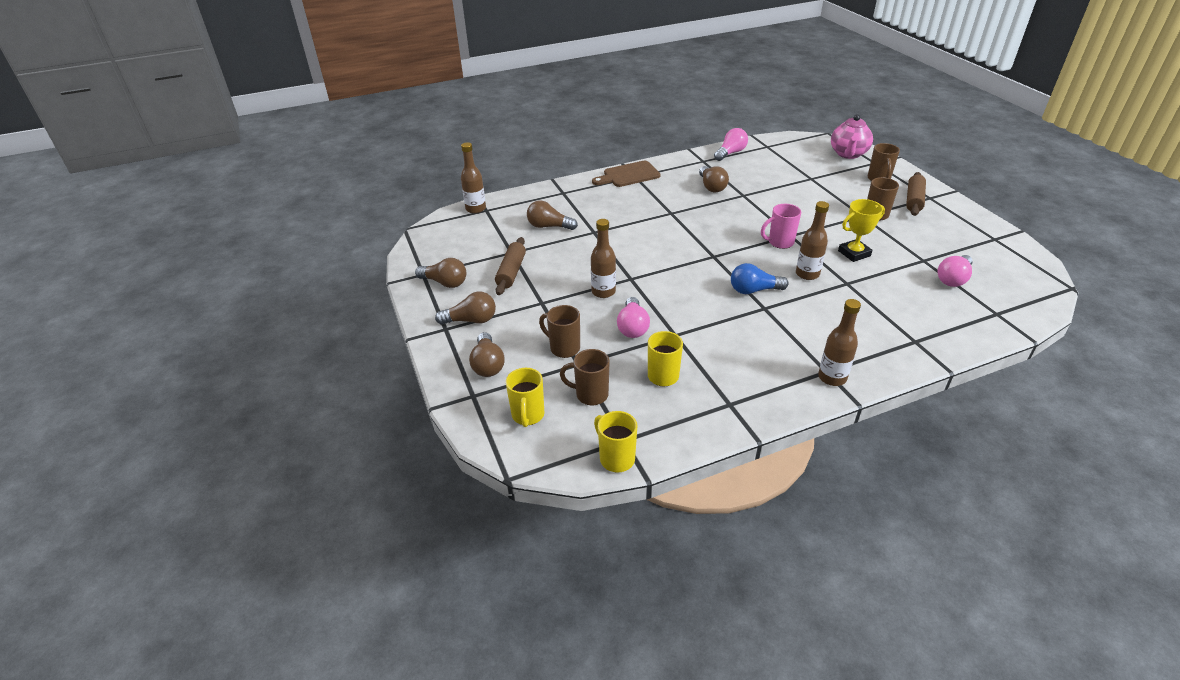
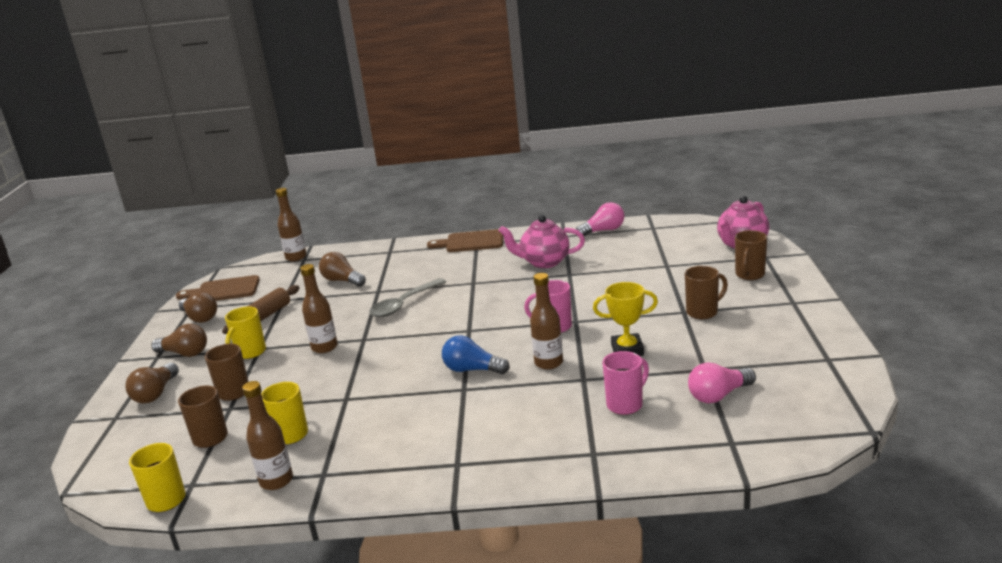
camera: 25 degrees right, 15 degrees down
yellow mug [506,368,544,427] -> yellow mug moved to [225,306,266,359]
pink light bulb [617,297,650,338] -> none
brown light bulb [699,166,729,192] -> pink teapot [499,215,585,268]
brown bottle [818,299,861,386] -> brown bottle moved to [242,381,293,490]
brown rolling pin [906,172,926,216] -> none
none -> brown cutting board [176,275,260,301]
none -> grey spoon [369,278,446,317]
none -> pink mug [603,351,649,415]

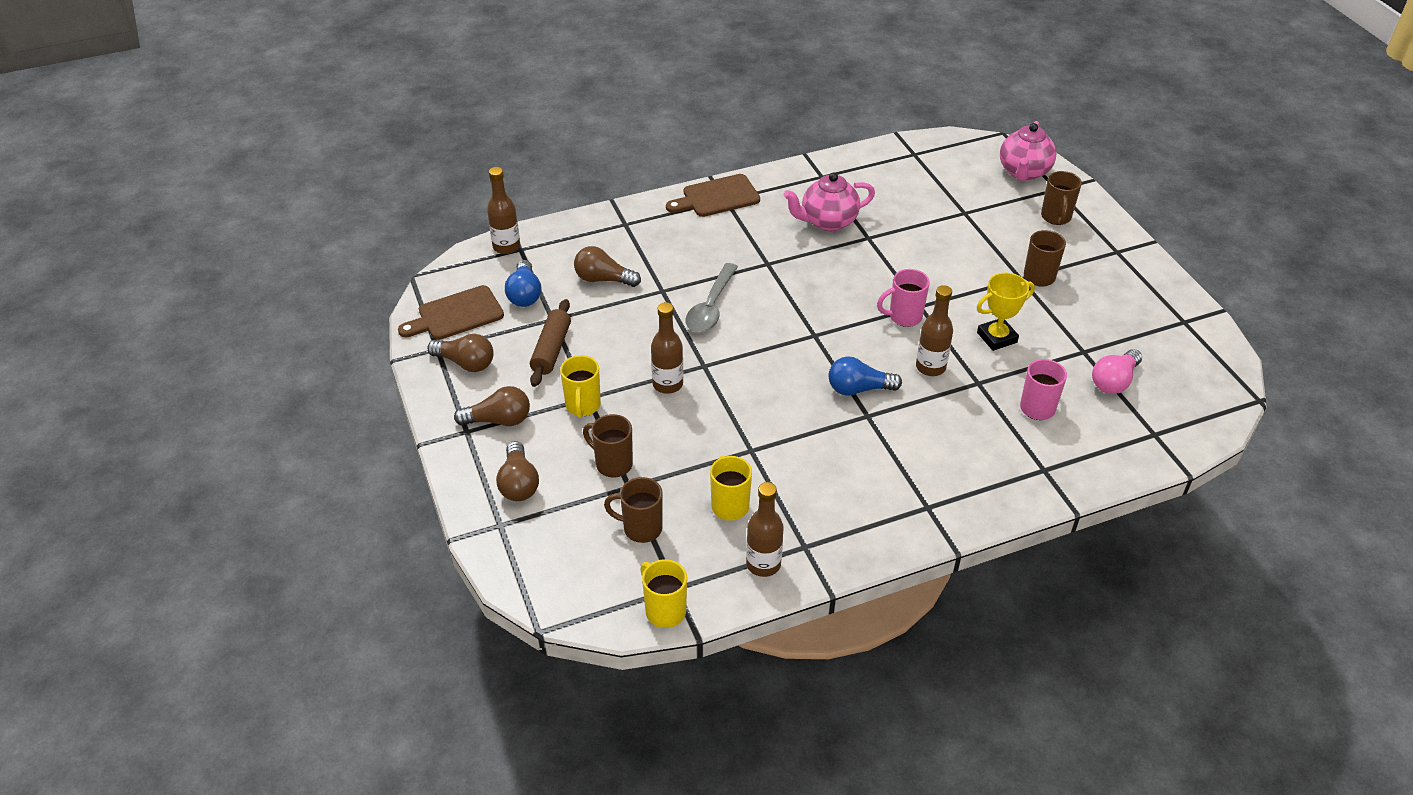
camera: 25 degrees left, 20 degrees up
pink light bulb [576,202,624,236] -> none
none -> blue light bulb [505,260,541,307]

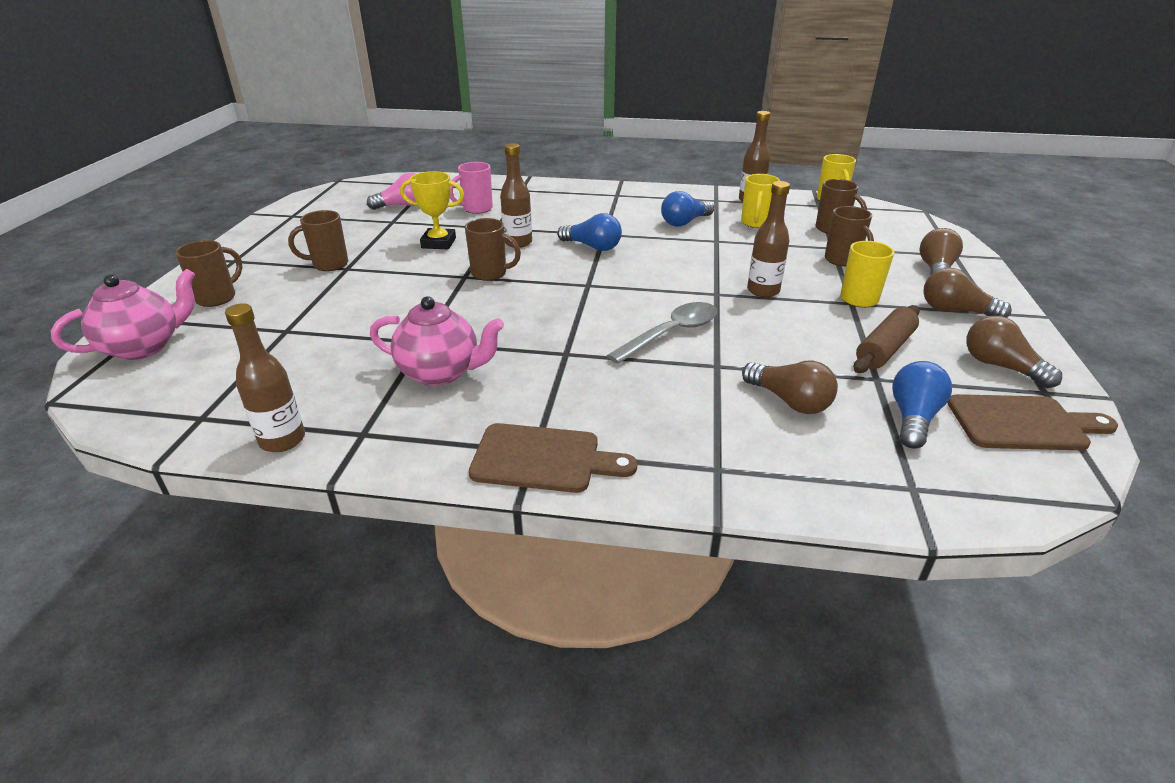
camera: 150 degrees left, 10 degrees down
brown bottle [487,167,520,254] -> brown bottle moved to [225,303,305,452]
pink mug [877,269,930,327] -> brown mug [465,218,521,281]
none -> blue light bulb [661,191,714,226]

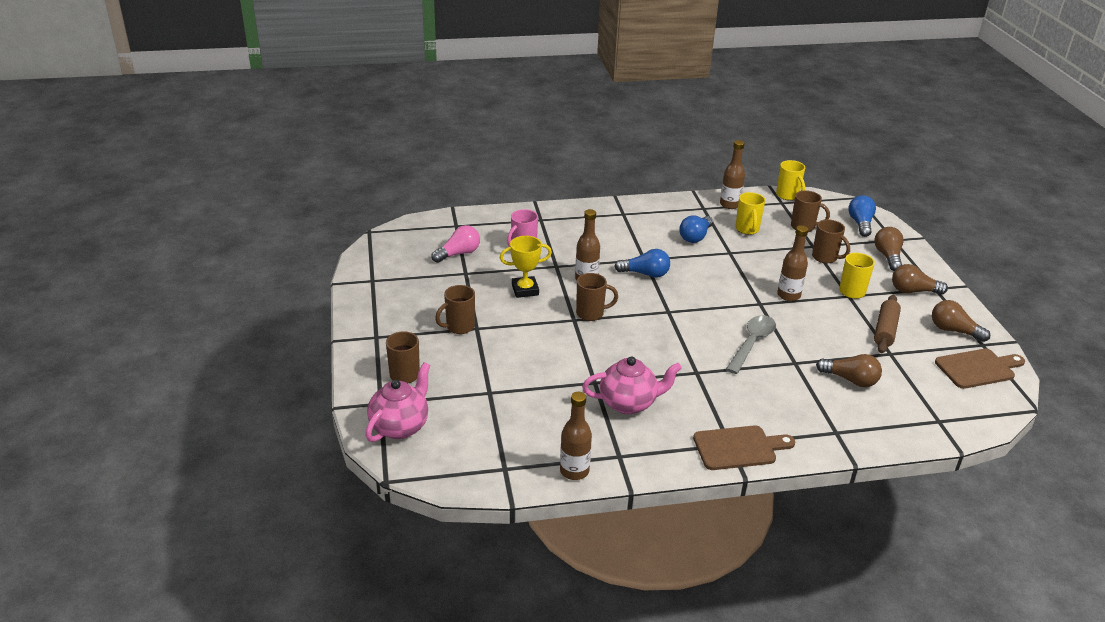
camera: 20 degrees left, 0 degrees up
blue light bulb [892,361,952,449] -> blue light bulb moved to [848,195,876,237]

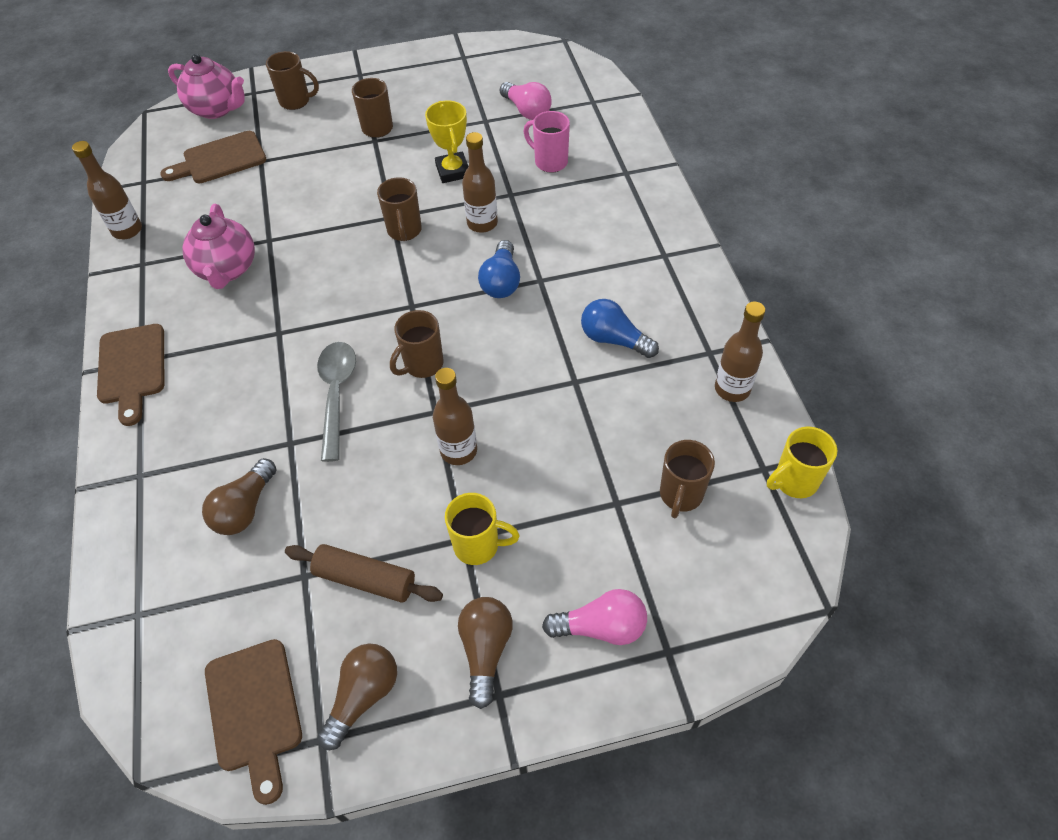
camera: 90 degrees right, 20 degrees up
grey spoon [726,315,776,374] -> grey spoon turned 120 degrees counterclockwise [317,342,356,462]
yellow mug [735,192,766,235] -> none
brown mug [812,219,850,263] -> brown mug moved to [390,310,443,378]
blue light bulb [848,195,876,237] -> none
brown light bulb [874,227,903,271] -> pink light bulb [542,589,647,645]
none -> brown cutting board [161,131,267,183]

